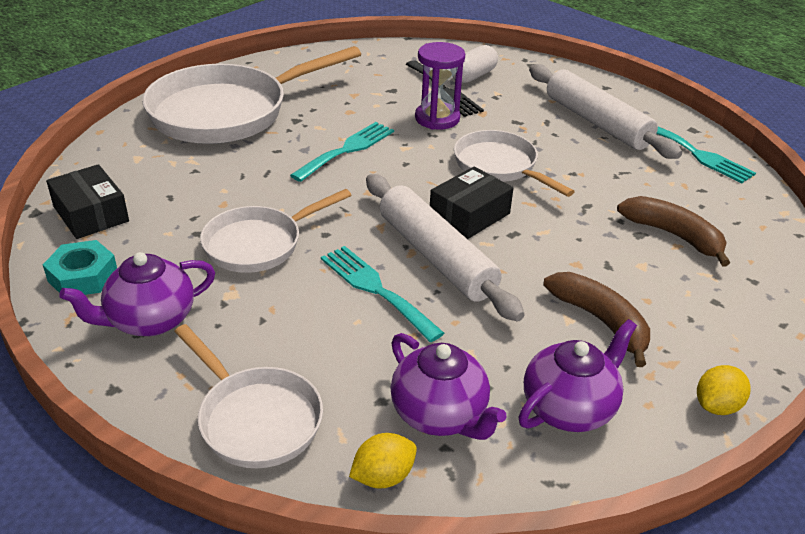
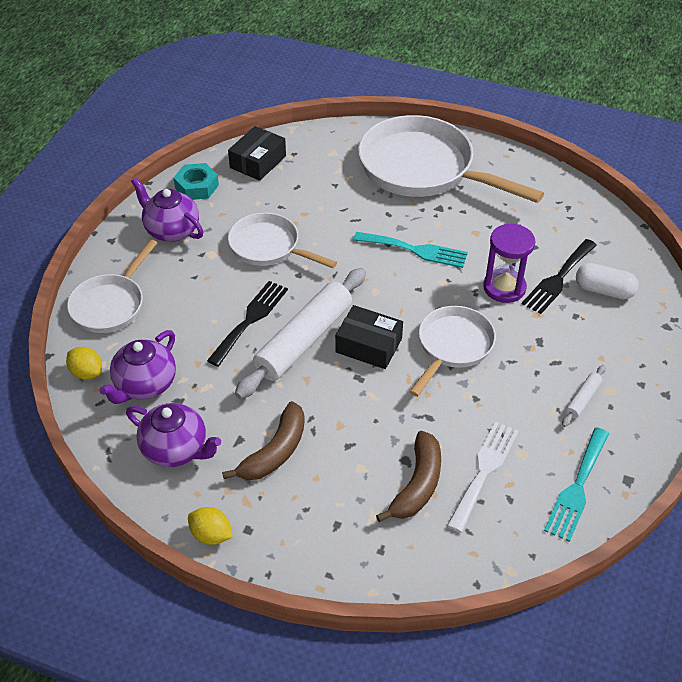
camera: 70 degrees right, 10 degrees up
turquoise fork [321,246,444,342] -> black fork [207,281,288,367]
white rolling pin [529,64,682,159] -> white rolling pin [562,365,606,427], size x0.43
none -> white fork [447,422,519,533]

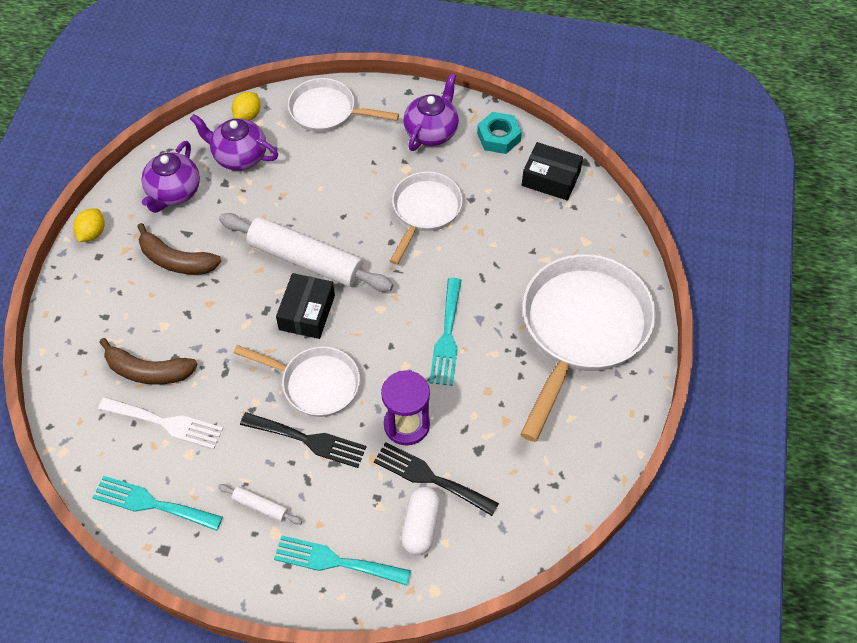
camera: 80 degrees right, 10 degrees up
black fork [207,281,288,367] -> black fork moved to [240,412,367,468]
none -> turquoise fork [274,536,411,586]

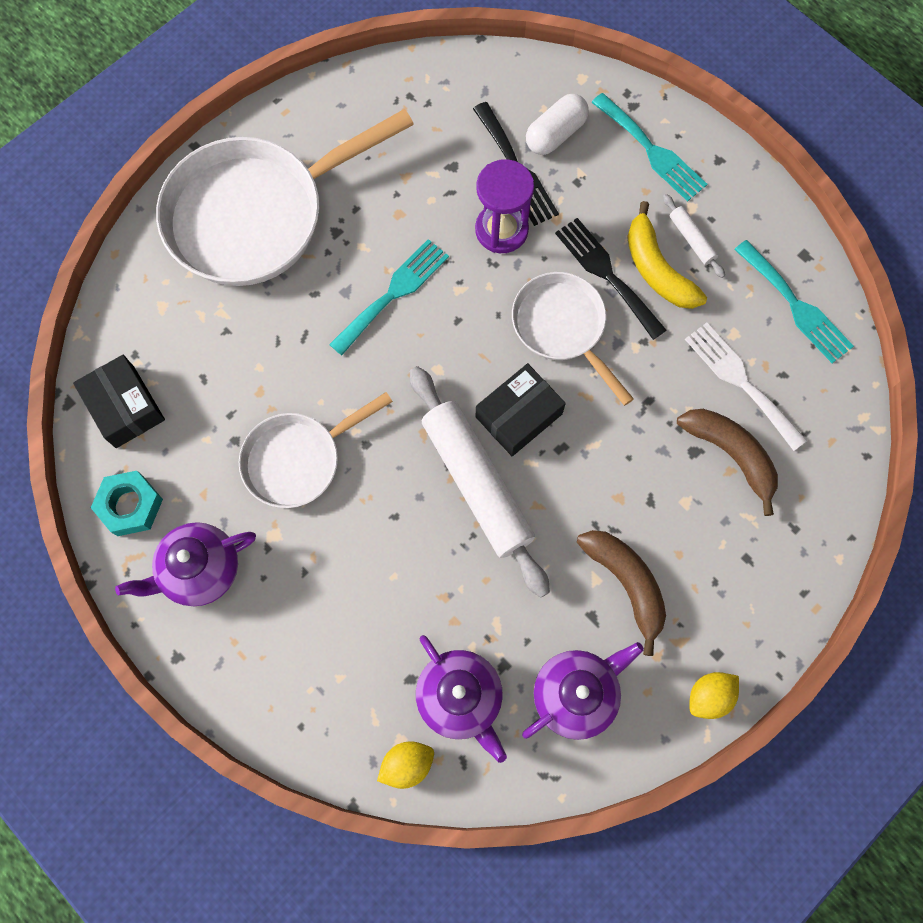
camera: 145 degrees left, 15 degrees up
white pan [288,78,399,132] -> none
none -> yellow banana [628,201,707,309]

